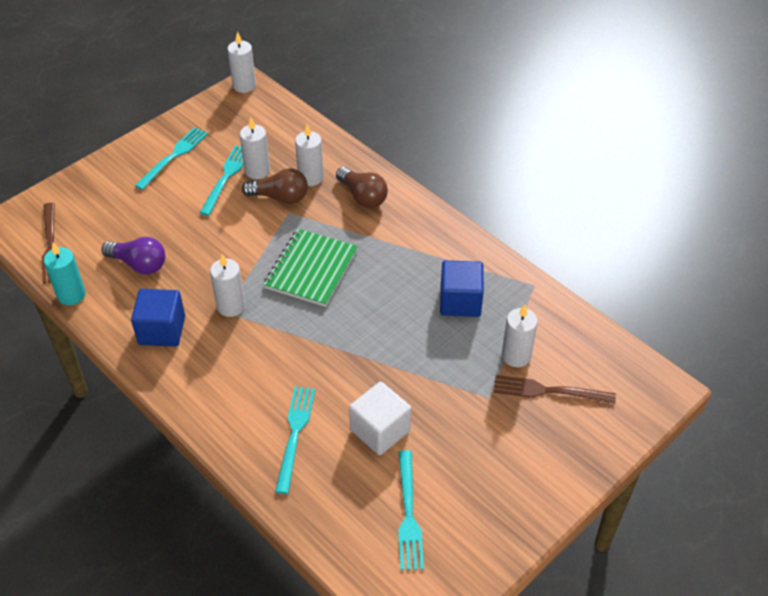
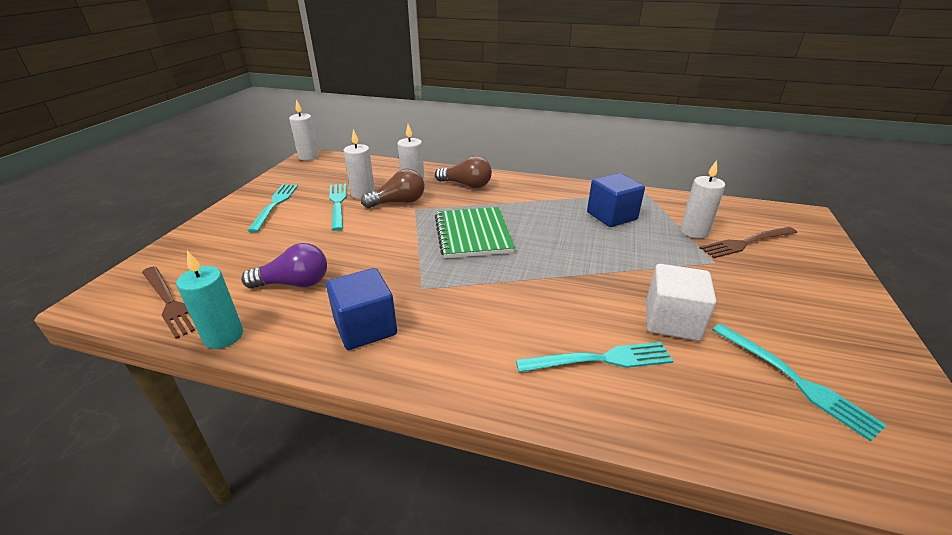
camera: 30 degrees left, 15 degrees down
white candle [210,254,245,317] -> none
turquoise fork [275,386,315,494] -> turquoise fork turned 105 degrees clockwise [516,342,674,372]

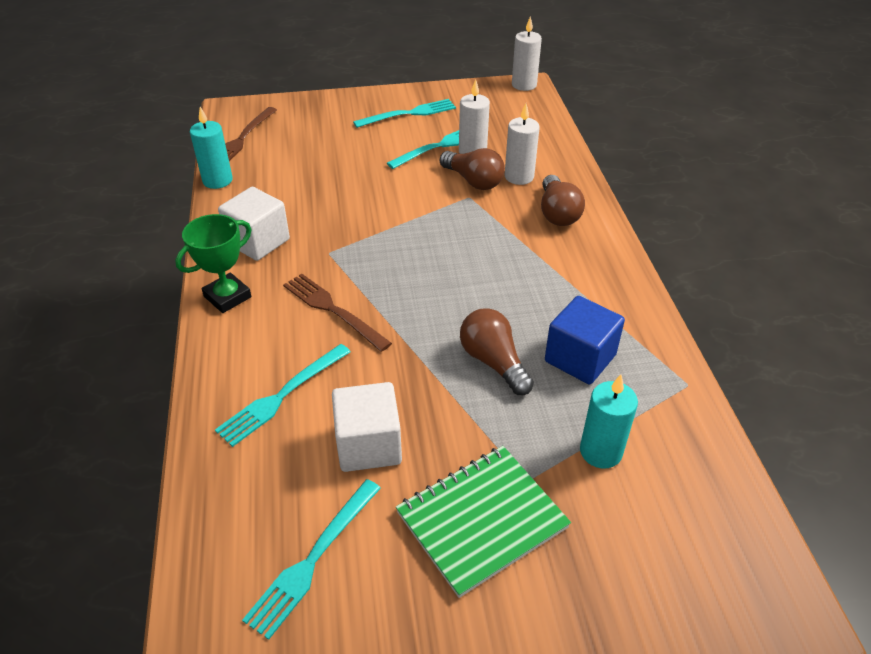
camera: 65 degrees right, 10 degrees up
purple light bulb [241,243,327,289] -> none
blue cube [326,268,397,350] -> white cube [218,187,290,261]
green notebook [435,207,515,258] -> green notebook moved to [396,446,571,598]
turquoise fork [516,342,674,372] -> turquoise fork turned 75 degrees clockwise [215,344,350,447]
white candle [680,160,725,238] -> turquoise candle [580,374,638,469]
brown fork [699,227,797,258] -> brown fork moved to [283,274,392,352]
none -> green trophy [175,214,251,313]
none -> brown light bulb [460,308,534,395]

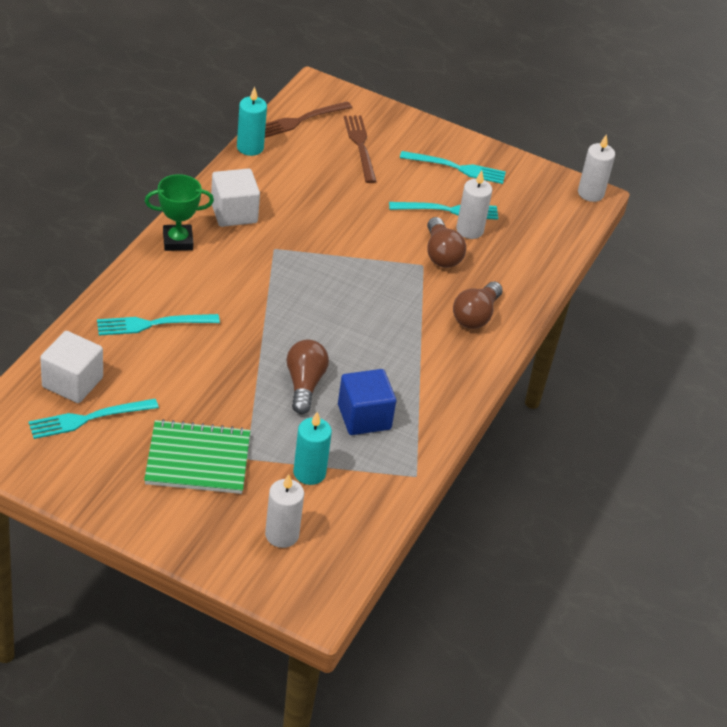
camera: 30 degrees right, 0 degrees up
brown fork [283,274,392,352] -> brown fork moved to [344,115,377,183]
white cube [332,382,402,472] -> white cube moved to [40,331,103,403]
white candle [505,104,540,185] -> white candle moved to [265,474,304,548]

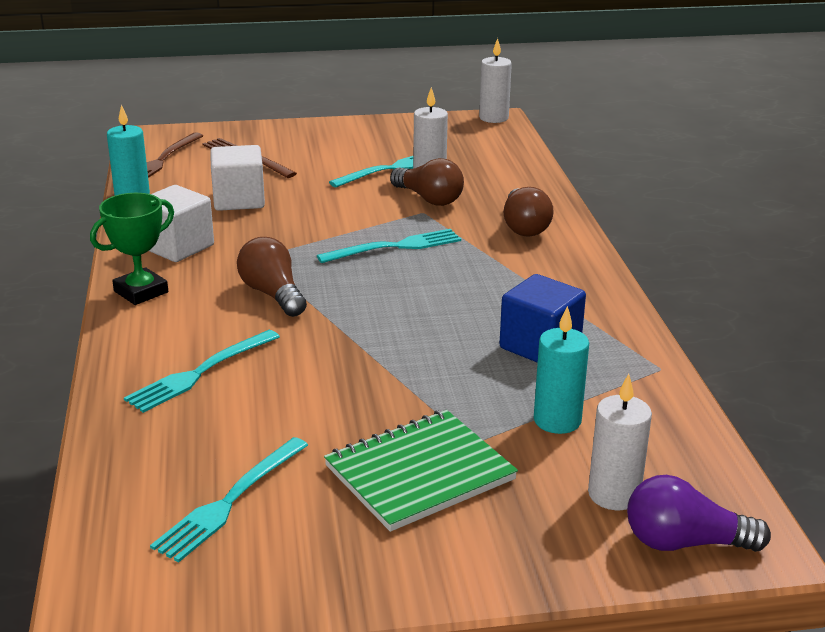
camera: 30 degrees left, 15 degrees down
white cube [40,331,103,403] -> white cube moved to [210,145,265,211]
brown light bulb [286,340,329,414] -> brown light bulb moved to [237,237,307,317]
turquoise fork [400,151,506,184] -> turquoise fork moved to [317,229,461,263]
none -> purple light bulb [627,475,771,552]

